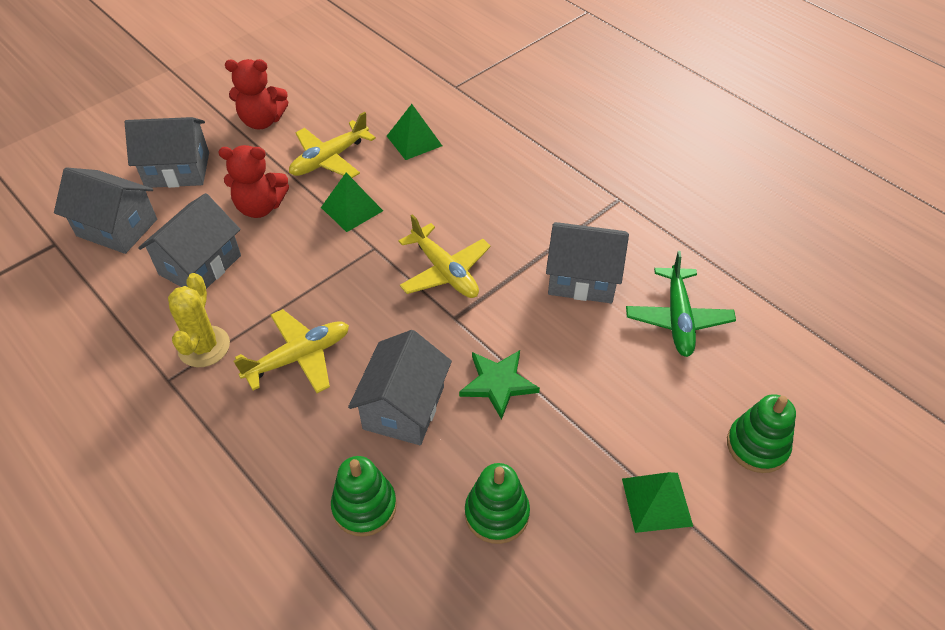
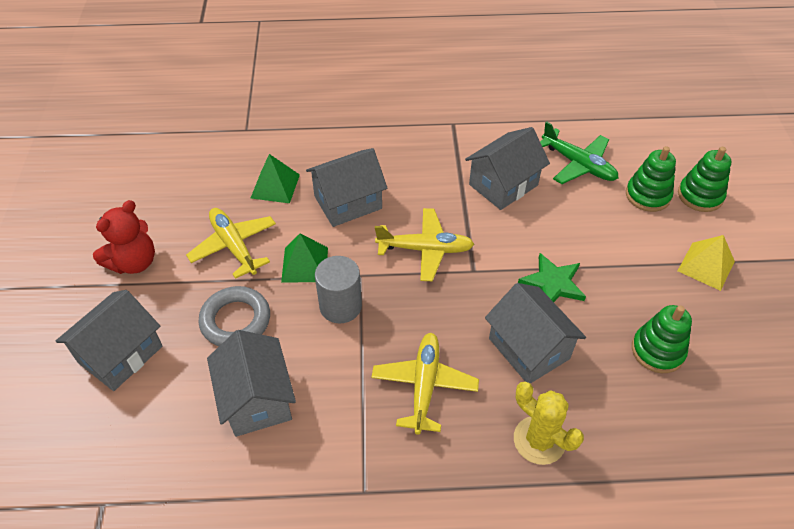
camera: 50 degrees left, 0 degrees up
grey house [54,167,157,254] -> grey house moved to [306,148,387,227]
yellow cactus [168,273,230,367] -> yellow cactus moved to [514,381,584,465]
red teddy bear [218,145,289,218] -> grey ring [198,286,270,346]
yellow plane [289,112,376,178] -> yellow plane turned 150 degrees clockwise [186,208,276,279]
green stacking toy [331,456,397,537] -> green stacking toy moved to [626,146,676,212]
green pyramid [622,472,693,533] -> yellow pyramid [678,235,735,291]
none -> grey cylinder [315,256,362,323]

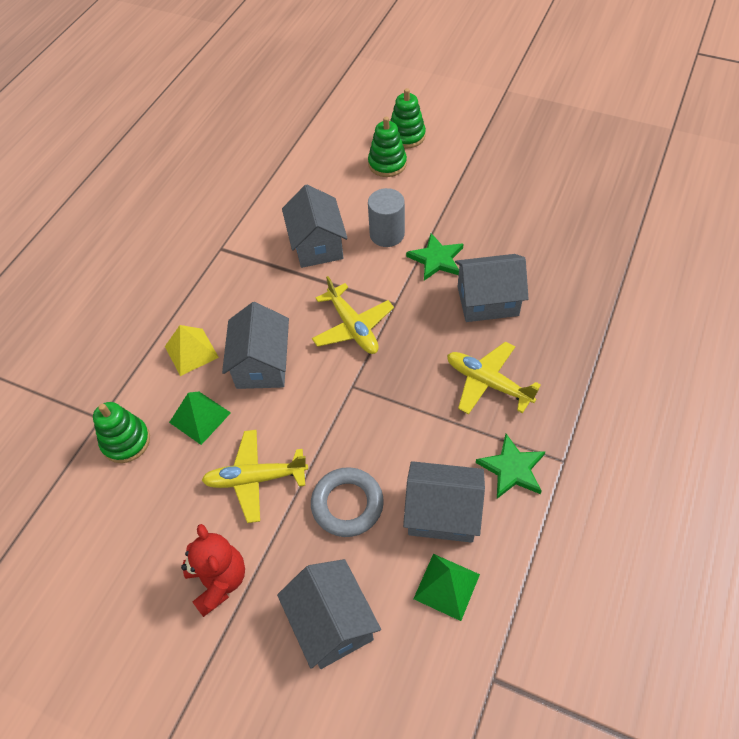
camera: 60 degrees left, 5 degrees up
green pyramid [281,234,328,283] -> green pyramid moved to [413,554,480,621]
grey cylinder [315,256,362,323] -> grey cylinder moved to [368,188,405,247]
yellow plane [375,208,474,281] -> yellow plane turned 120 degrees clockwise [312,276,394,354]
yellow cactus [514,381,584,465] -> none
green plane [540,121,618,184] -> none
green stacking toy [632,305,692,373] -> green stacking toy moved to [93,402,150,463]
yellow pyramid [678,235,735,291] -> yellow pyramid moved to [165,325,219,376]
none -> green star [476,434,546,499]

